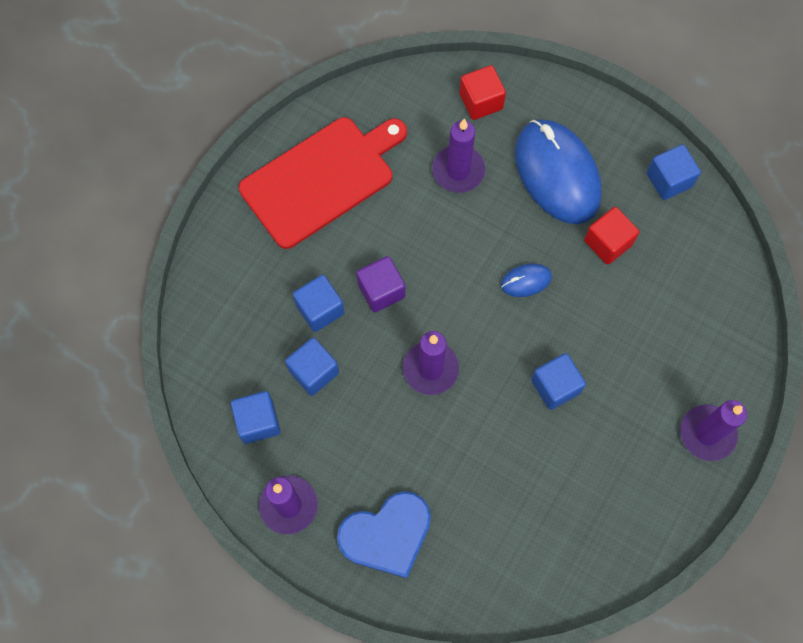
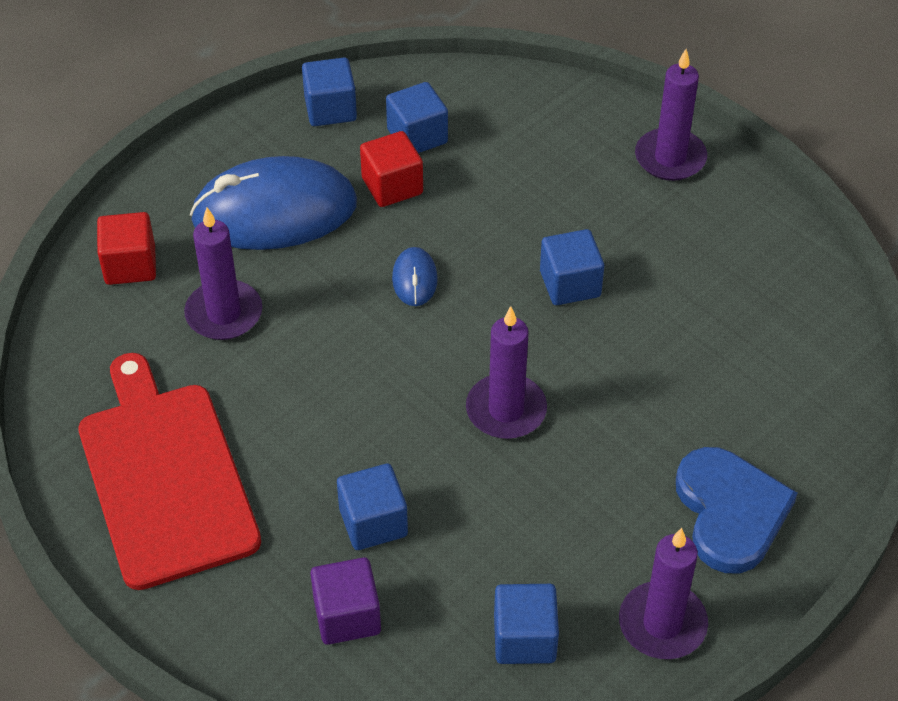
camera: 75 degrees left, 20 degrees down
blue cube [285,337,339,396] -> blue cube moved to [386,82,448,153]
purple cube [357,256,405,312] -> purple cube moved to [310,557,381,645]

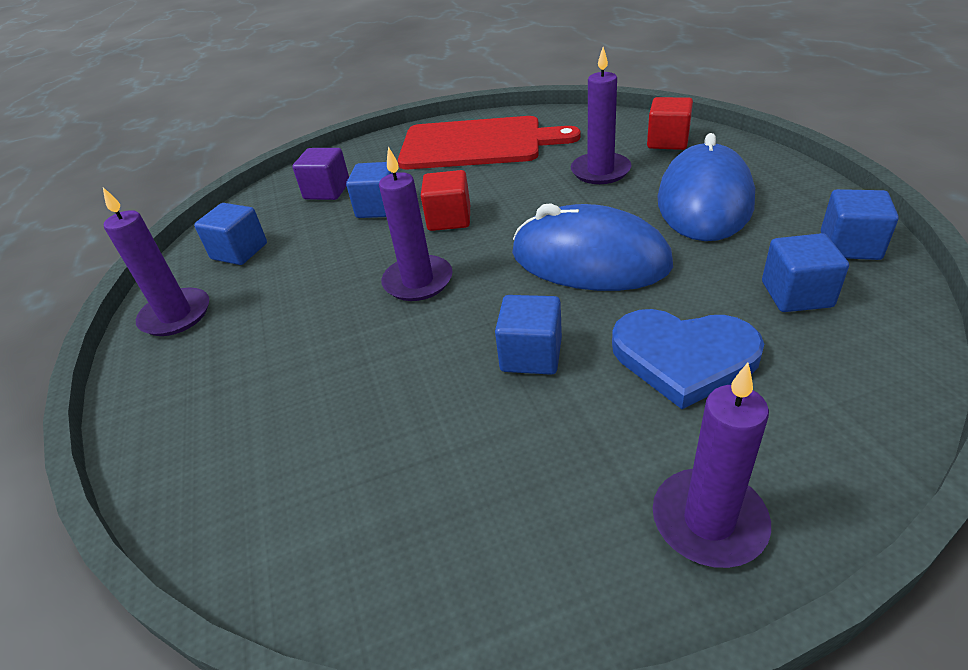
camera: 120 degrees right, 10 degrees down
red cube [360,131,423,207] -> red cube moved to [421,170,470,231]
blue mouse [392,247,438,306] -> blue mouse [512,203,673,291], size x2.35
blue heart [676,447,797,573] -> blue heart moved to [612,309,764,409]

